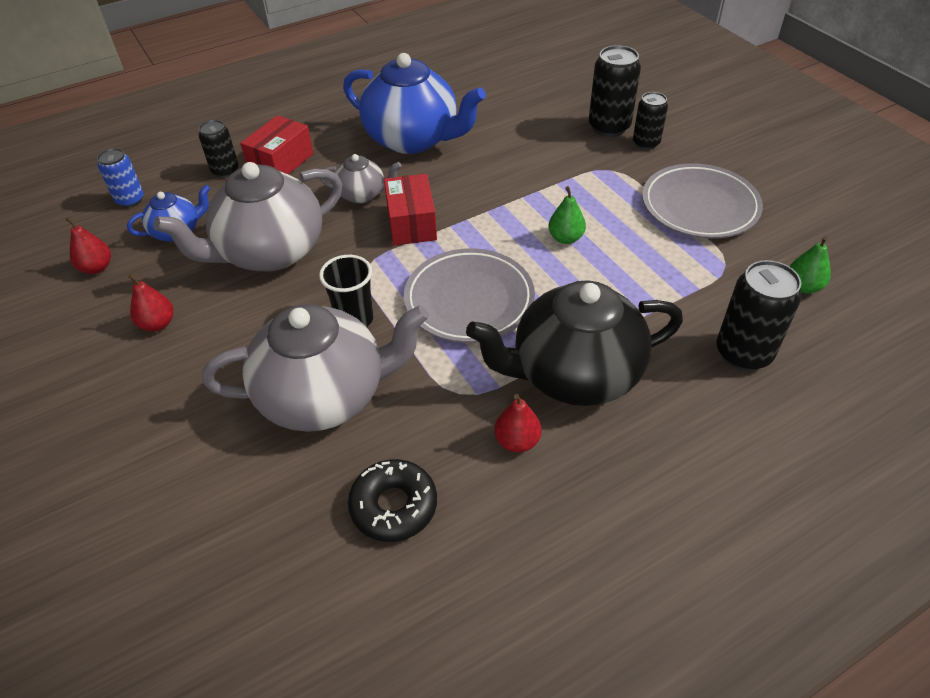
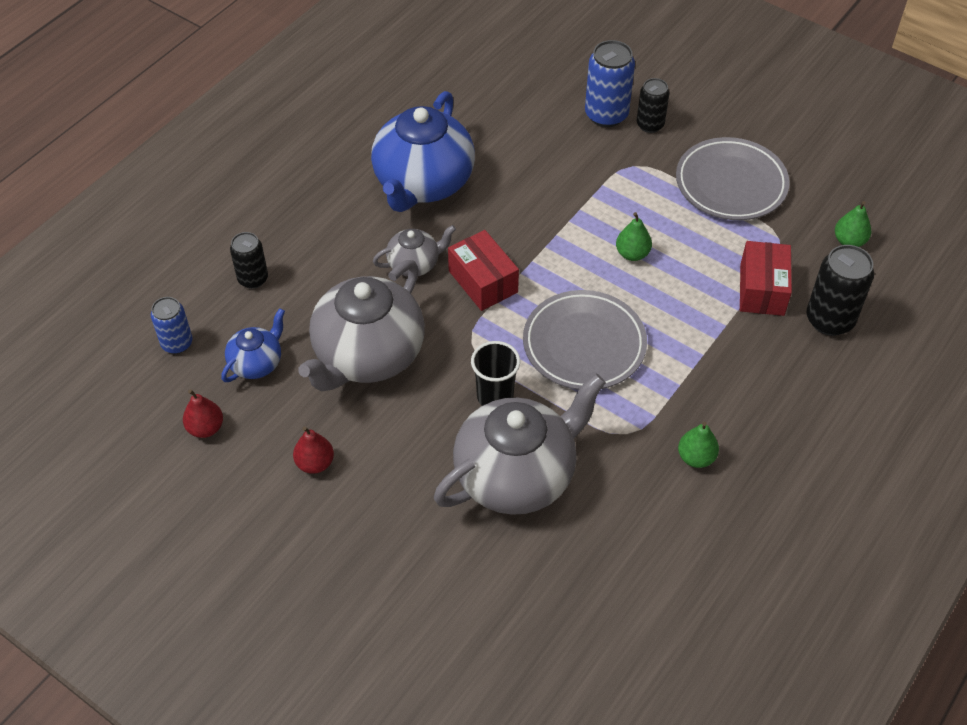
camera: 25 degrees left, 5 degrees up
red box [240,115,314,175] -> red box moved to [740,241,792,316]
blue teapot [343,53,486,154] -> blue teapot turned 105 degrees clockwise [371,91,475,212]
black donut [348,459,437,542] -> none
black teapot [466,280,683,406] -> none
red pear [494,394,542,453] -> green pear [678,422,719,468]
black can [589,45,641,137] -> blue can [585,40,635,127]

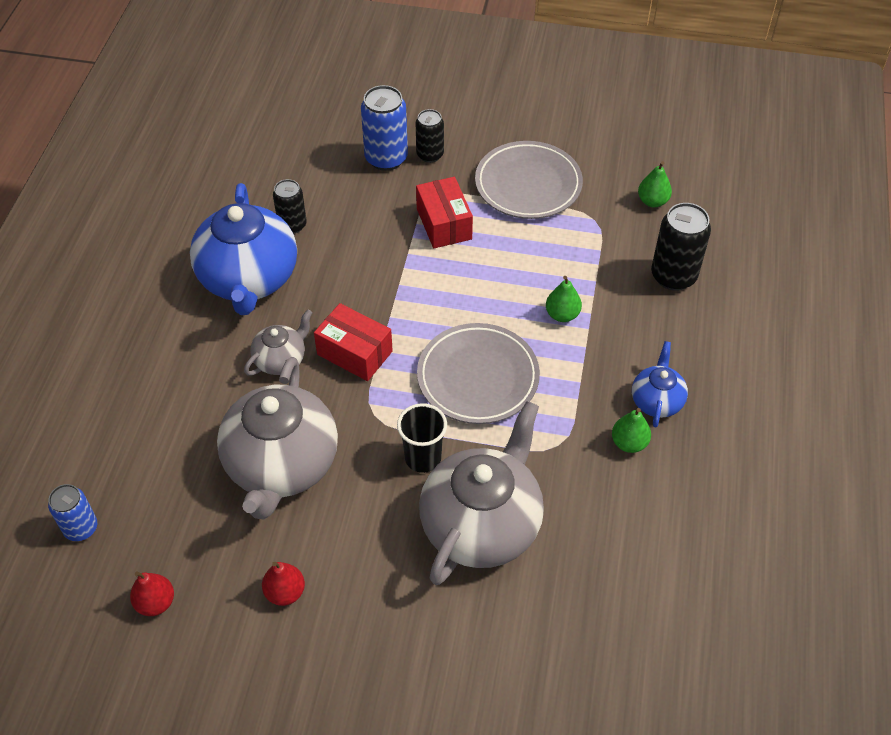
camera: 25 degrees left, 0 degrees up
blue teapot [221,308,285,382] -> blue teapot moved to [632,341,688,427]
black can [230,232,268,289] -> black can moved to [273,179,307,234]
green pear [616,212,652,261] -> green pear moved to [546,276,582,322]
red box [740,241,792,316] -> red box moved to [416,177,473,248]

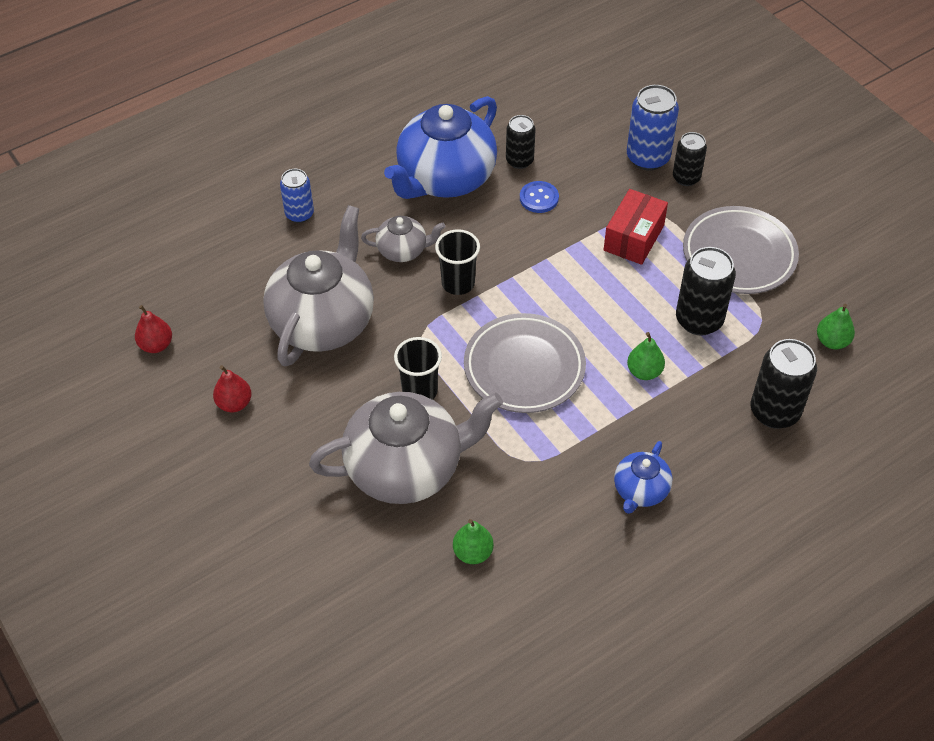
camera: 45 degrees right, 0 degrees up
blue can [48,484,97,541] -> blue can moved to [280,169,314,223]
grey teapot [217,357,338,519] -> grey teapot turned 150 degrees clockwise [263,205,374,366]
red box [314,303,393,381] -> black cup [435,229,480,295]
green pear [612,408,651,453] -> green pear moved to [453,519,494,564]
blue teapot [632,341,688,427] -> blue teapot turned 150 degrees clockwise [614,441,673,514]
none -> blue button [520,181,559,213]
none -> black can [676,247,736,335]

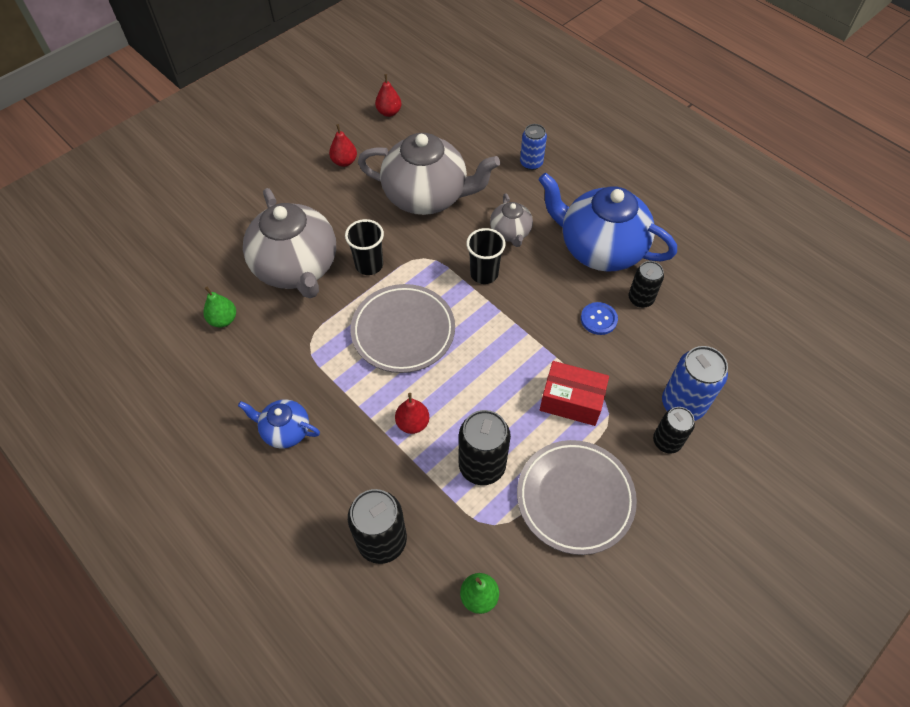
camera: 80 degrees right, 5 degrees up
green pear [627,332,665,380] -> red pear [395,393,429,434]

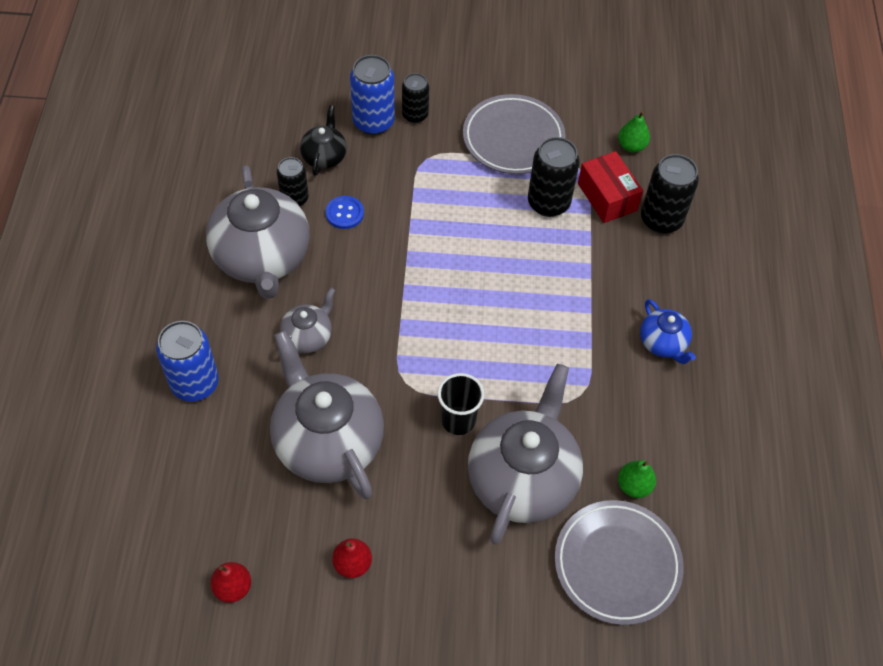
camera: 135 degrees left, 0 degrees up
grey plate [351,284,455,373] -> grey plate moved to [554,500,684,625]
red pear [395,393,429,434] -> none
black cup [466,228,506,284] -> none
blue can [520,124,547,170] -> blue can [156,321,219,402], size x1.57
blue teapot [539,173,677,272] -> grey teapot [206,165,310,299]
red box [540,361,609,426] -> red box moved to [578,151,643,223]
none -> black teapot [300,105,347,176]

